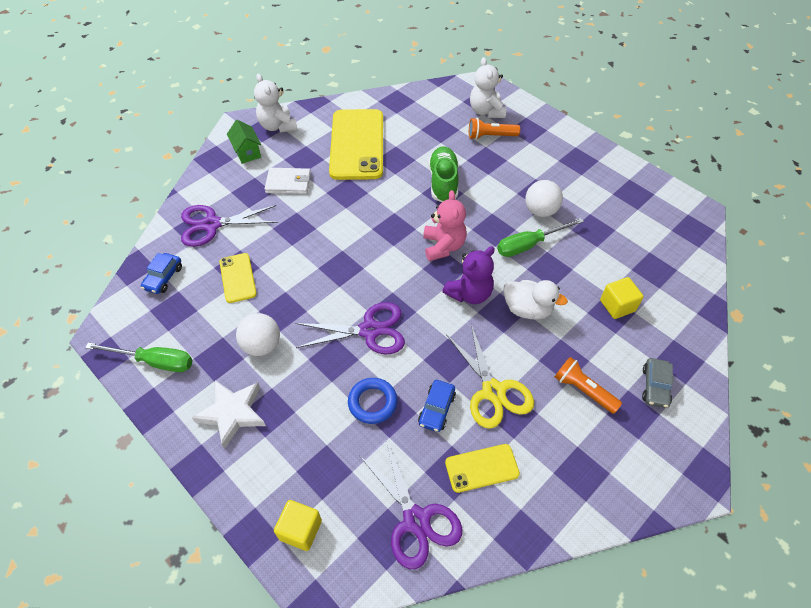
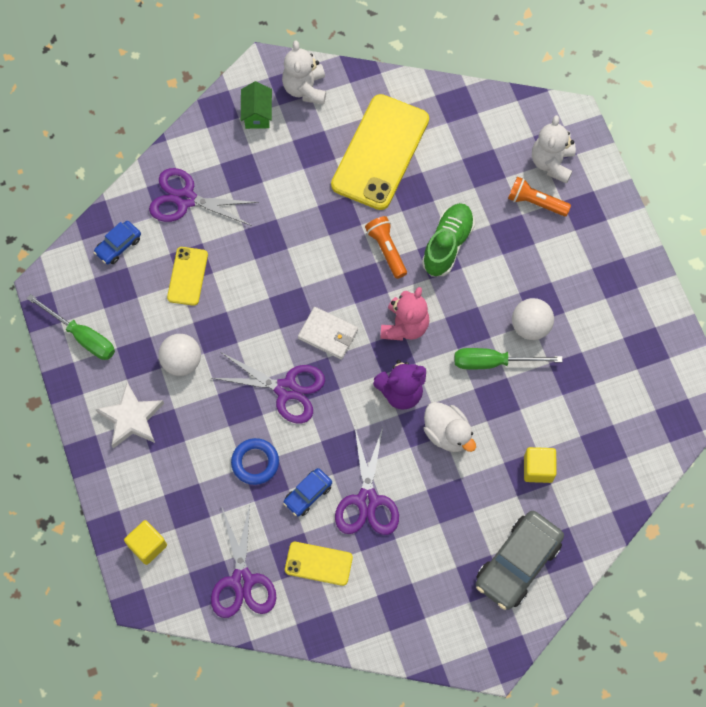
camera: 25 degrees right, 15 degrees up
white wallet [265,168,311,194] -> white wallet moved to [298,307,358,360]
yellow scissors [446,325,534,429] -> purple scissors [335,427,399,535]
orange flashlight [555,357,622,414] -> orange flashlight moved to [365,216,407,279]
grey car [642,358,673,408] -> grey car [476,511,564,610], size x1.91

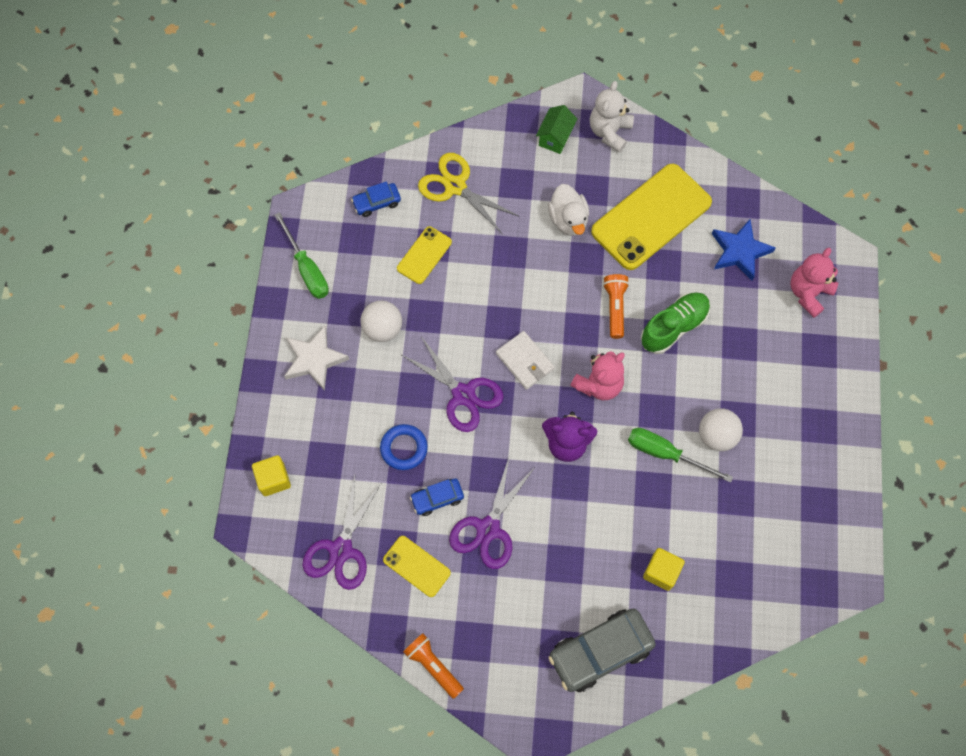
camera: 25 degrees right, 0 degrees up
purple scissors [149,168,259,226] -> yellow scissors [418,153,518,233]
white duck [424,402,476,452] -> white duck moved to [548,184,589,236]
orange flashlight [508,177,571,216] -> orange flashlight moved to [403,633,464,699]
white teddy bear [532,115,576,184] -> pink teddy bear [790,248,838,318]
none -> blue star [712,219,776,281]

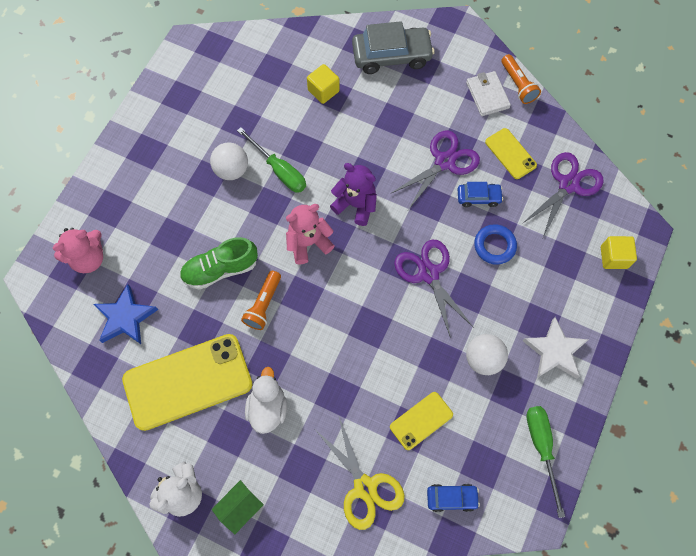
camera: 160 degrees left, 0 degrees up
white wallet [496,331,555,390] -> white wallet moved to [466,71,511,116]

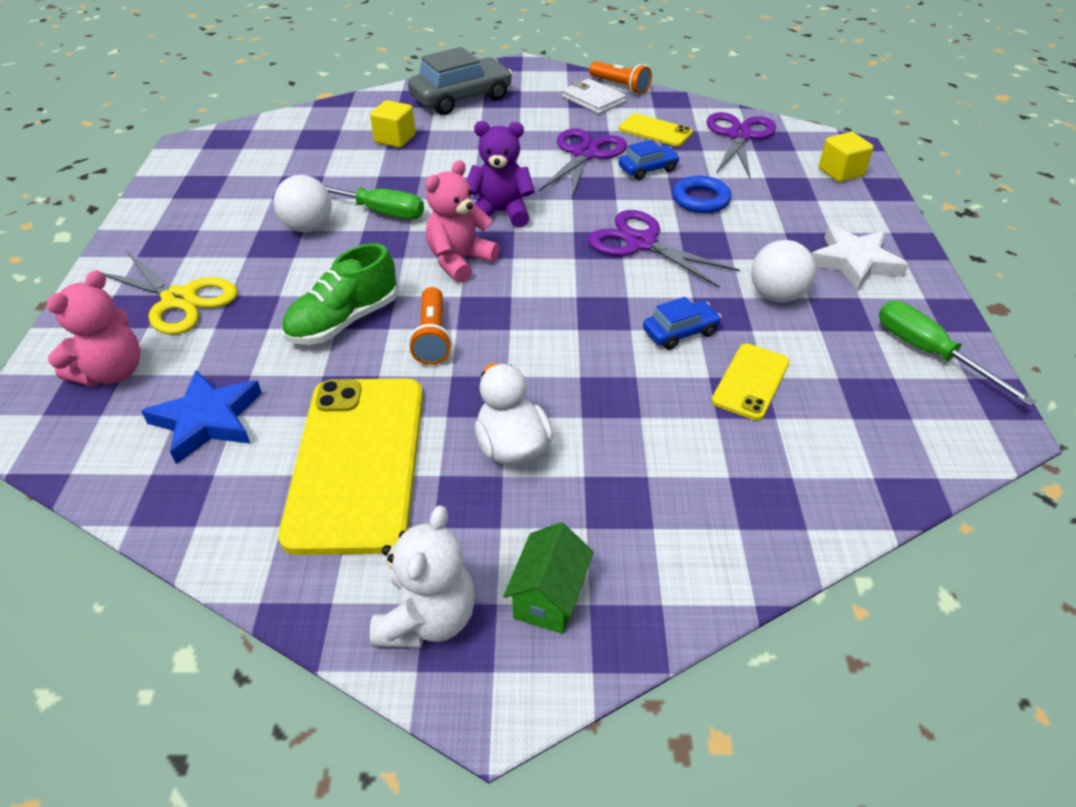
camera: 25 degrees left, 25 degrees down
yellow phone [122,334,253,431] -> yellow phone turned 45 degrees counterclockwise [278,378,423,555]
yellow scissors [316,415,405,530] -> yellow scissors moved to [104,251,238,335]
blue car [427,484,480,512] -> blue car moved to [643,297,722,350]

